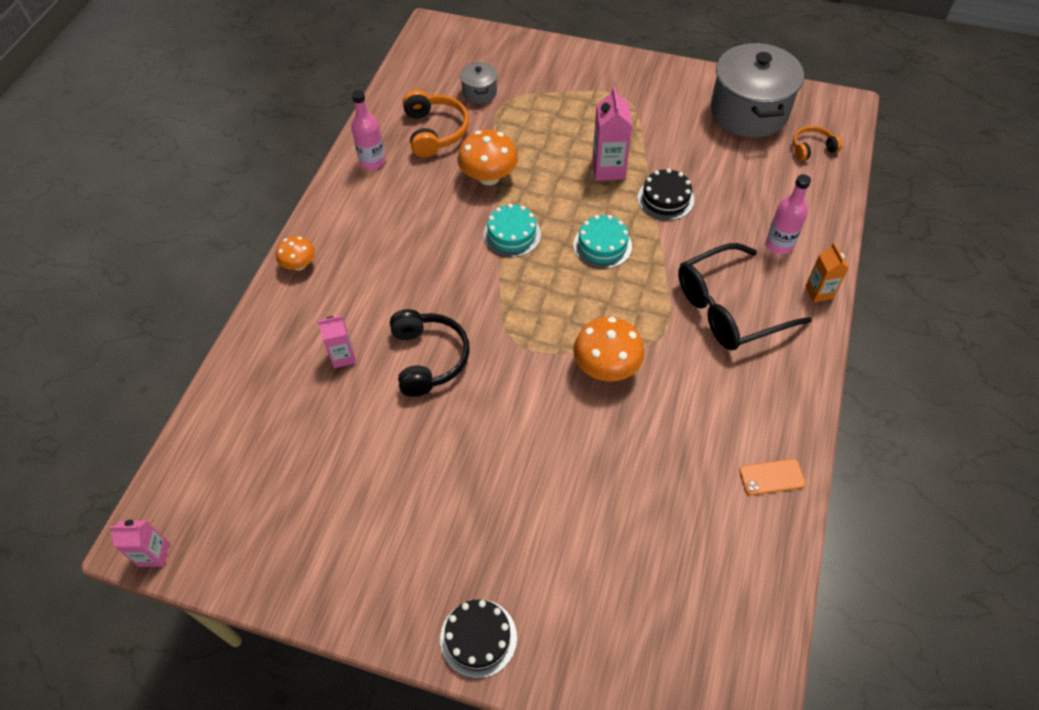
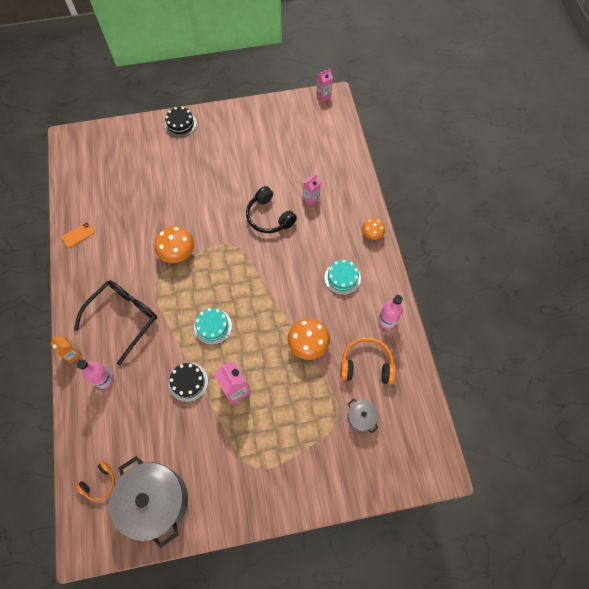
camera: 150 degrees right, 10 degrees up
orange headphones [403,90,469,157] -> orange headphones turned 135 degrees clockwise [340,337,396,385]
turquoise cake [483,204,541,257] -> turquoise cake moved to [324,260,361,295]

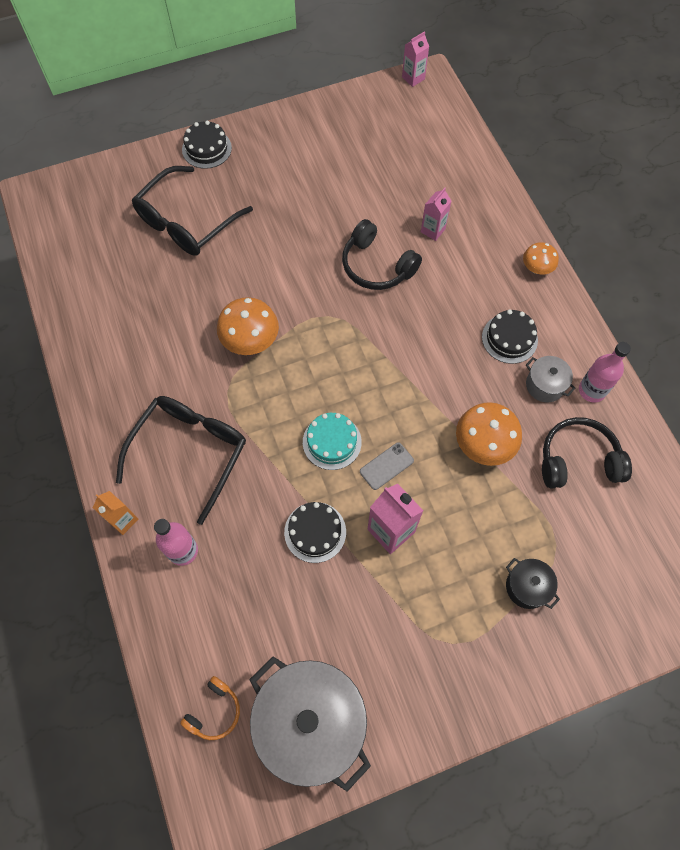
camera: 10 degrees left, 0 degrees up
orange phone [62,222,95,248] -> none
turquoise cake [324,260,361,295] -> black cake [482,310,538,364]
orange headphones [340,337,396,385] -> black headphones [542,417,632,489]
grey pot [347,399,378,433] -> grey pot moved to [526,356,575,402]
none -> black glasses [132,166,253,256]
none -> grey phone [360,442,414,490]
none -> black pot [506,558,560,609]

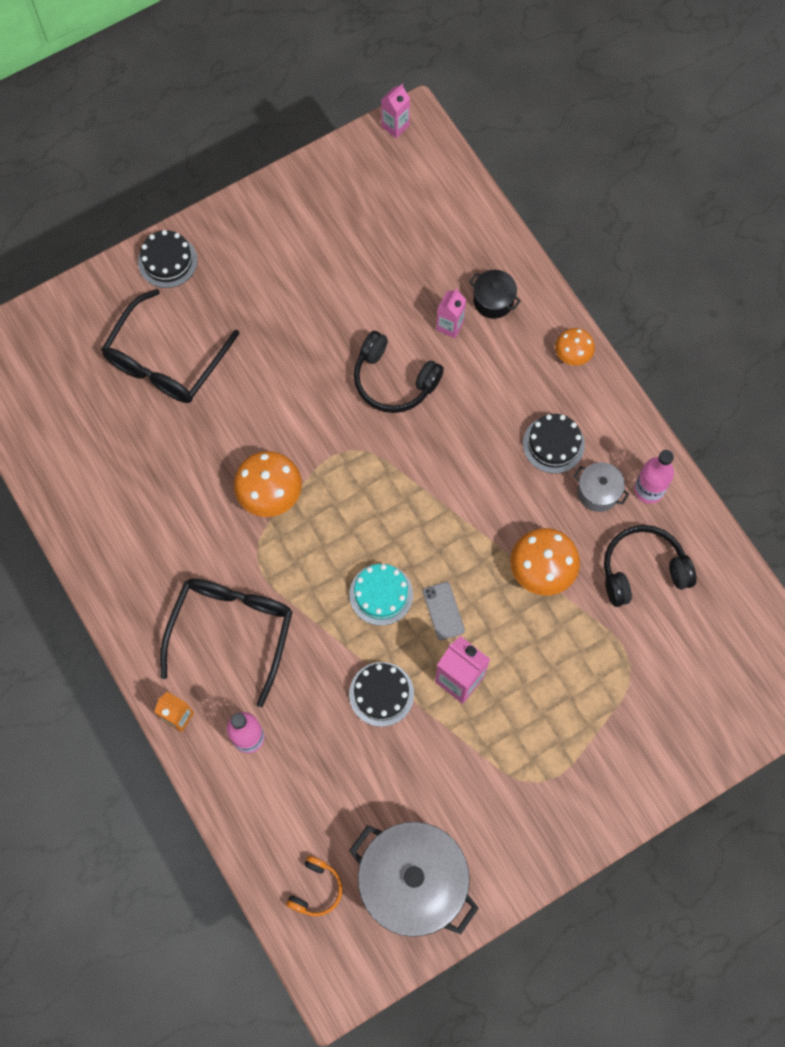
camera: 10 degrees left, 5 degrees up
grey phone [360,442,414,490] -> grey phone turned 60 degrees counterclockwise [423,582,465,640]
black pot [506,558,560,609] -> black pot moved to [469,270,521,319]

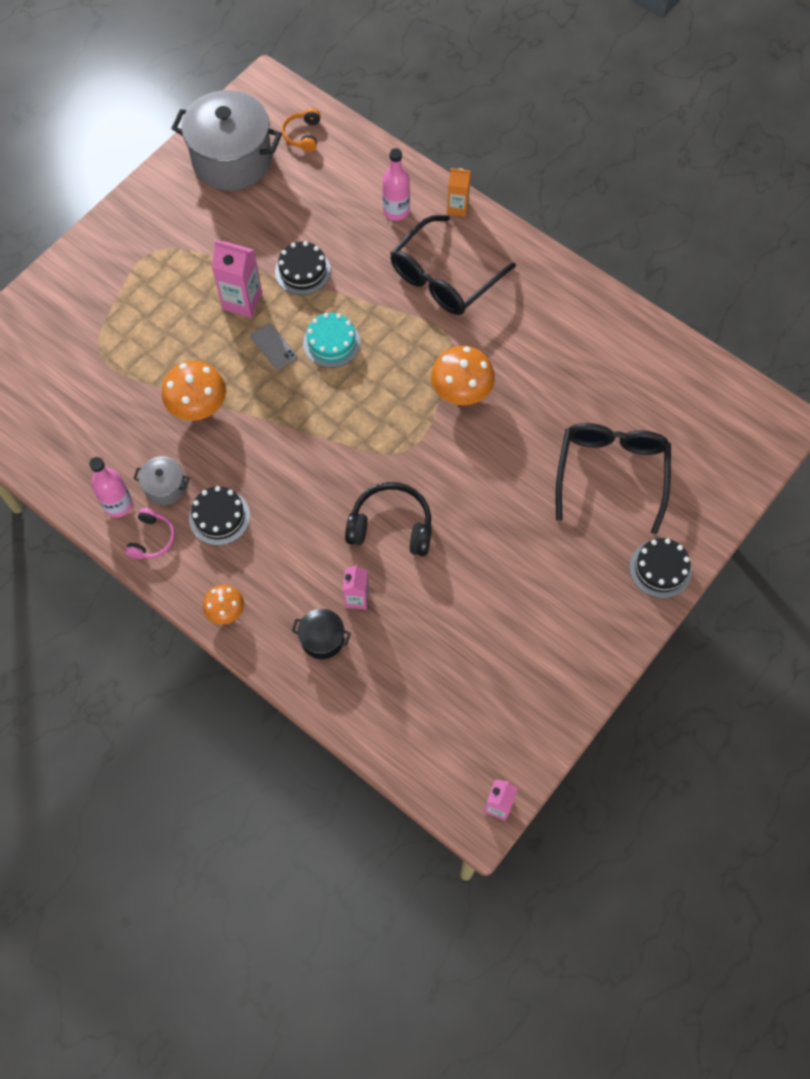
camera: 160 degrees right, 5 degrees down
black glasses [160,579,292,707] -> black glasses turned 45 degrees clockwise [390,215,516,315]
black headphones [604,525,696,607] -> none
none -> pink headphones [125,508,175,559]

